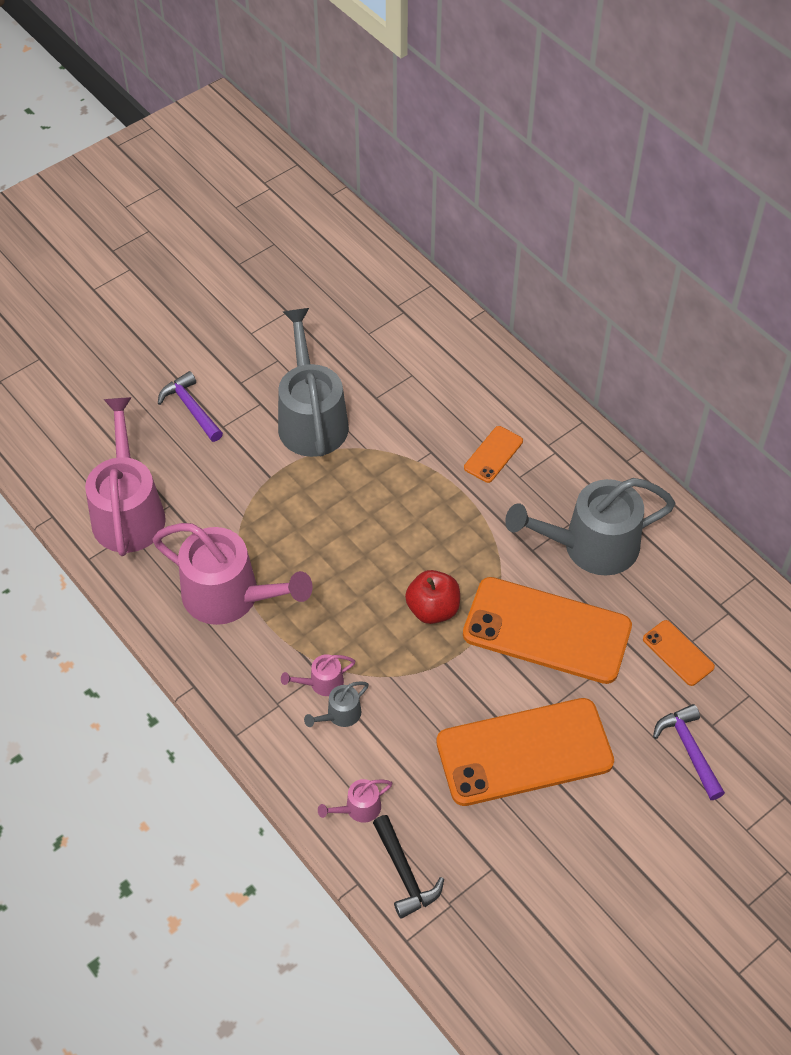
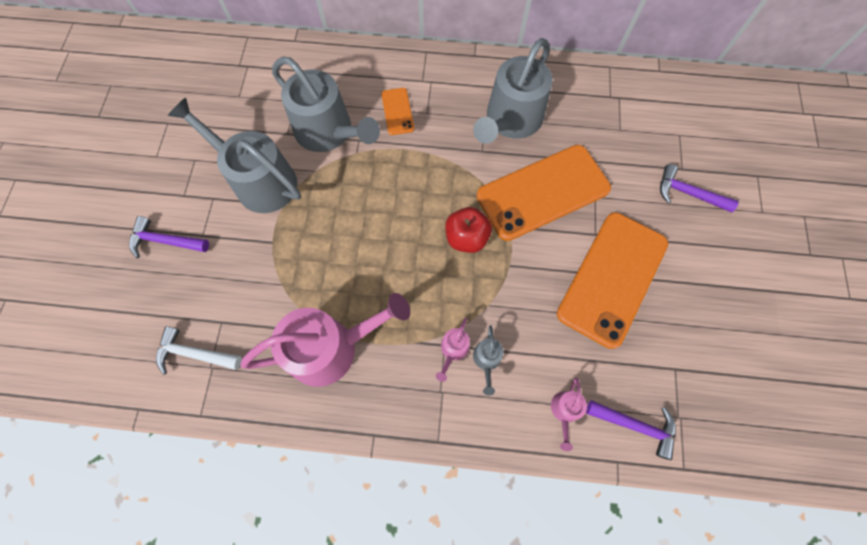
camera: 45 degrees left, 15 degrees up
pink watering can [85,397,166,556] -> white hammer [156,326,242,375]
black hammer [373,815,444,919] -> purple hammer [586,400,676,460]
orange phone [643,620,715,686] -> none
none -> grey watering can [272,57,380,152]

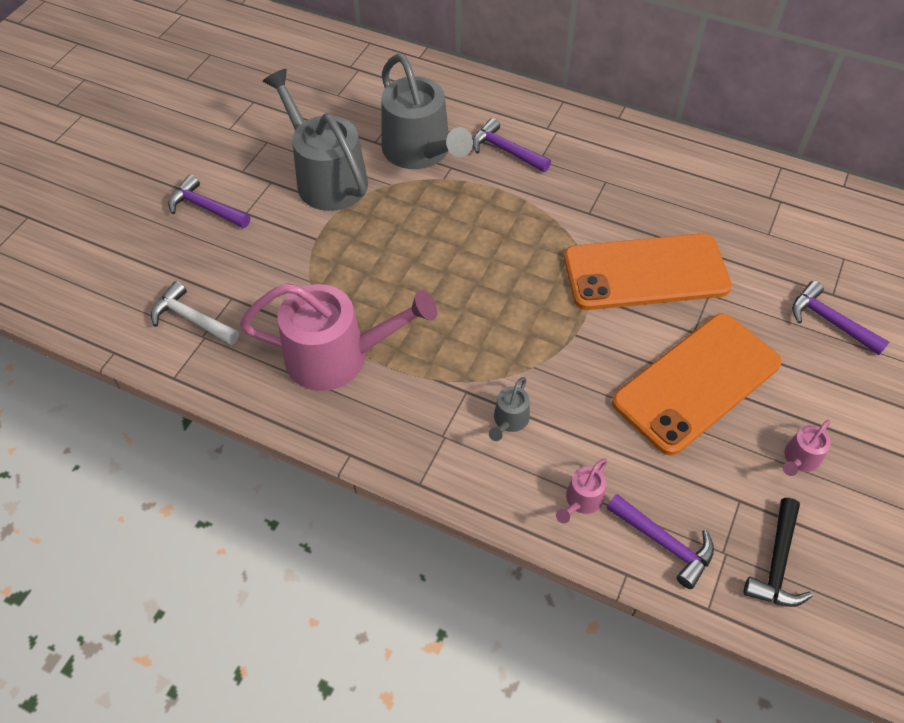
camera: 20 degrees right, 15 degrees down
orange phone [381,88,414,135] -> purple hammer [473,118,551,172]
pink watering can [436,318,470,382] -> pink watering can moved to [783,420,831,476]
red apple [445,207,492,253] -> none
grey watering can [473,38,553,144] -> none
none -> black hammer [744,498,812,607]

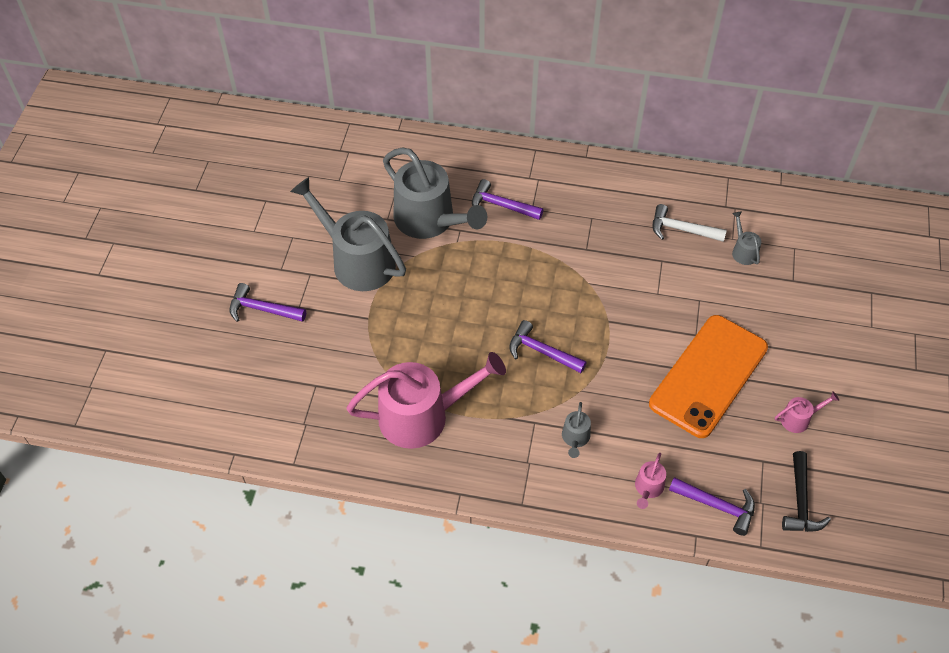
camera: 15 degrees left, 0 degrees up
white hammer [151,281,239,345] -> white hammer moved to [653,204,727,242]
orange phone [564,233,732,310] -> none
pink watering can [783,420,831,476] -> pink watering can turned 135 degrees counterclockwise [775,391,839,433]
purple hammer [792,281,889,355] -> purple hammer moved to [509,320,587,373]
none -> grey watering can [732,211,761,265]

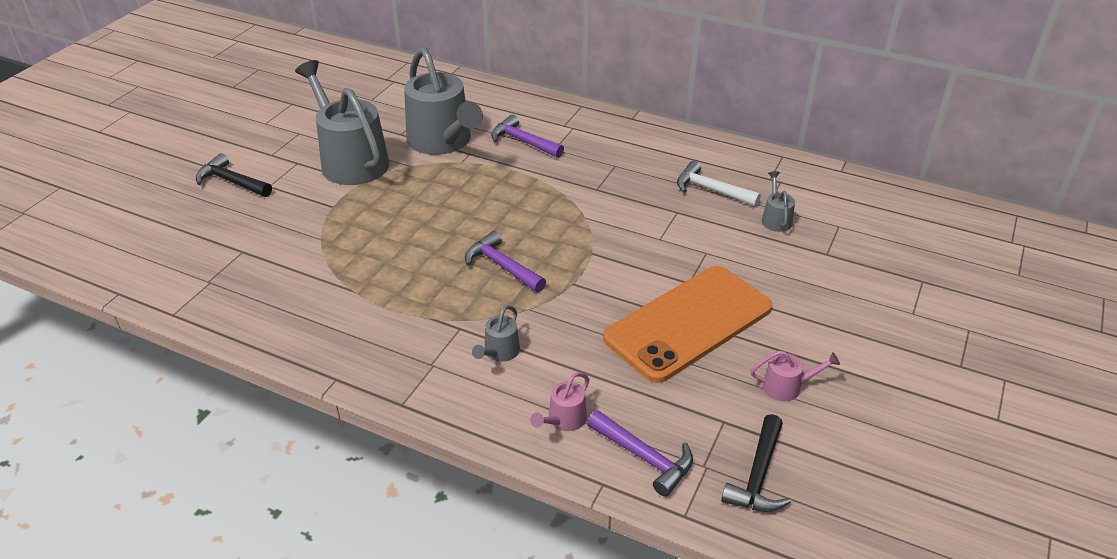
camera: 15 degrees right, 15 degrees down
purple hammer [229,283,306,322] -> black hammer [196,153,272,197]
pink watering can [346,352,506,449] -> none

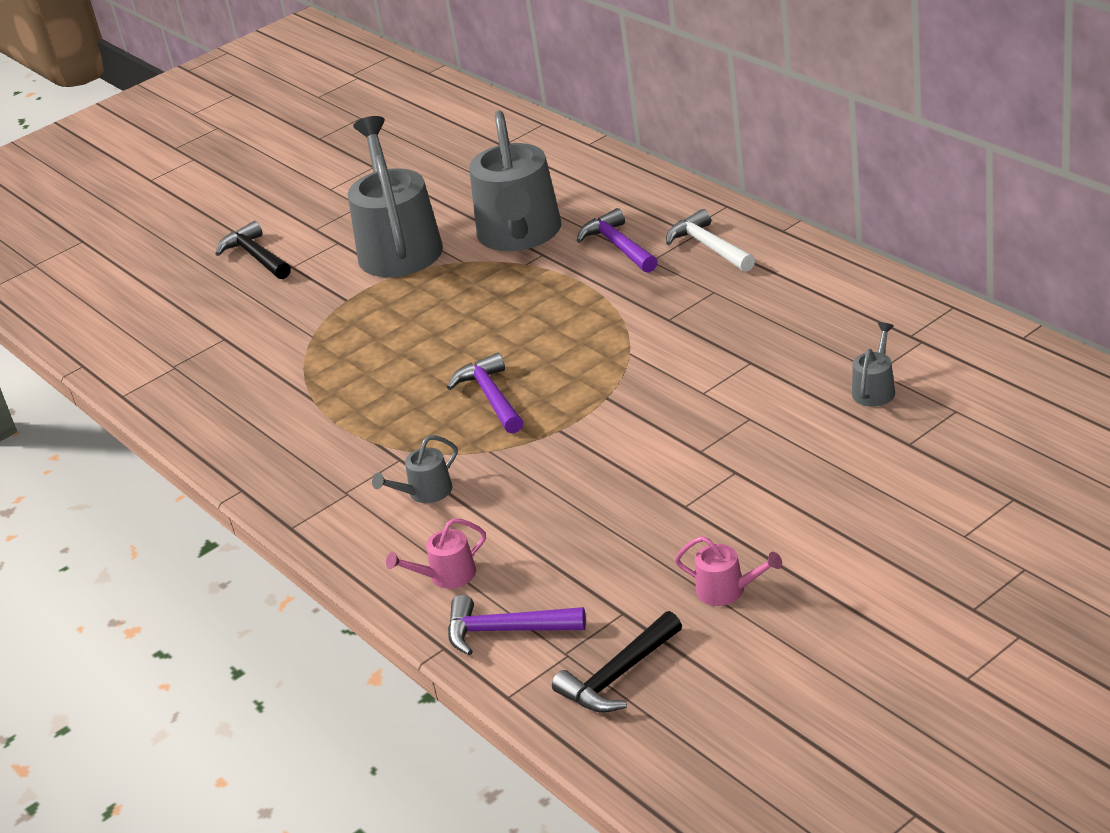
camera: 30 degrees right, 5 degrees down
purple hammer [587,410,693,497] -> purple hammer turned 120 degrees clockwise [448,595,586,655]
orange phone [603,266,772,383] -> none
white hammer [677,161,761,206] -> white hammer moved to [666,209,755,272]

